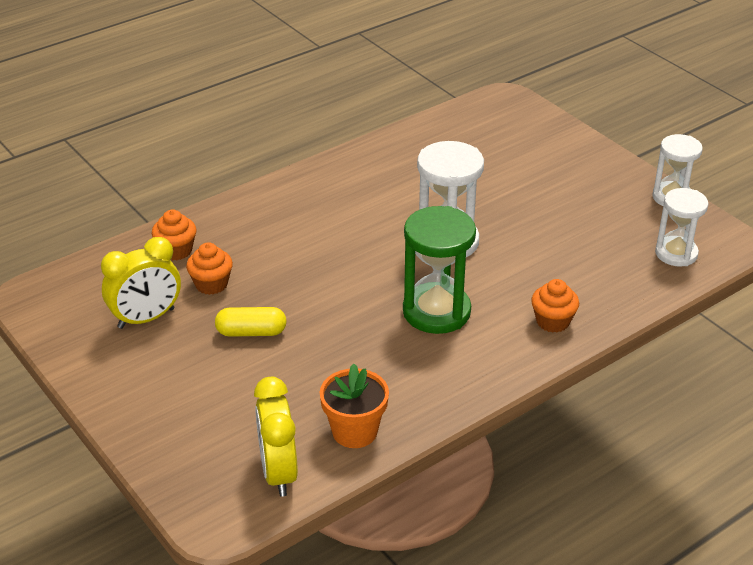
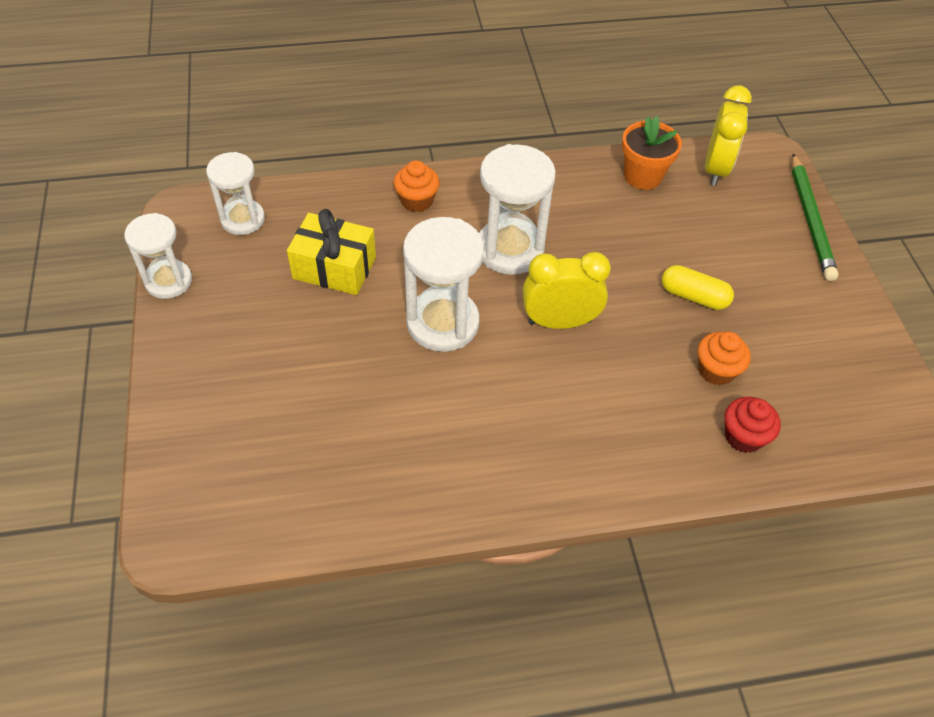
camera: 155 degrees left, 15 degrees up
yellow clock [101,237,181,329] -> yellow clock moved to [523,252,611,329]
orange cupcake [152,210,196,260] -> red cupcake [725,397,781,453]
green hourglass [403,206,476,334] -> white hourglass [479,144,556,275]
none -> yellow gift [287,209,376,295]
none -> green pencil [792,154,838,281]

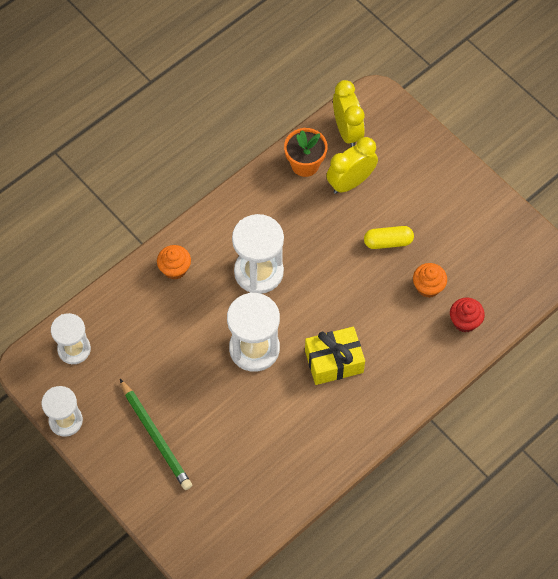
camera: 30 degrees left, 10 degrees up
yellow gift [287,209,376,295] -> yellow gift moved to [305,327,365,385]
yellow clock [523,252,611,329] -> yellow clock moved to [326,137,378,194]
green pencil [792,154,838,281] -> green pencil moved to [120,379,192,490]

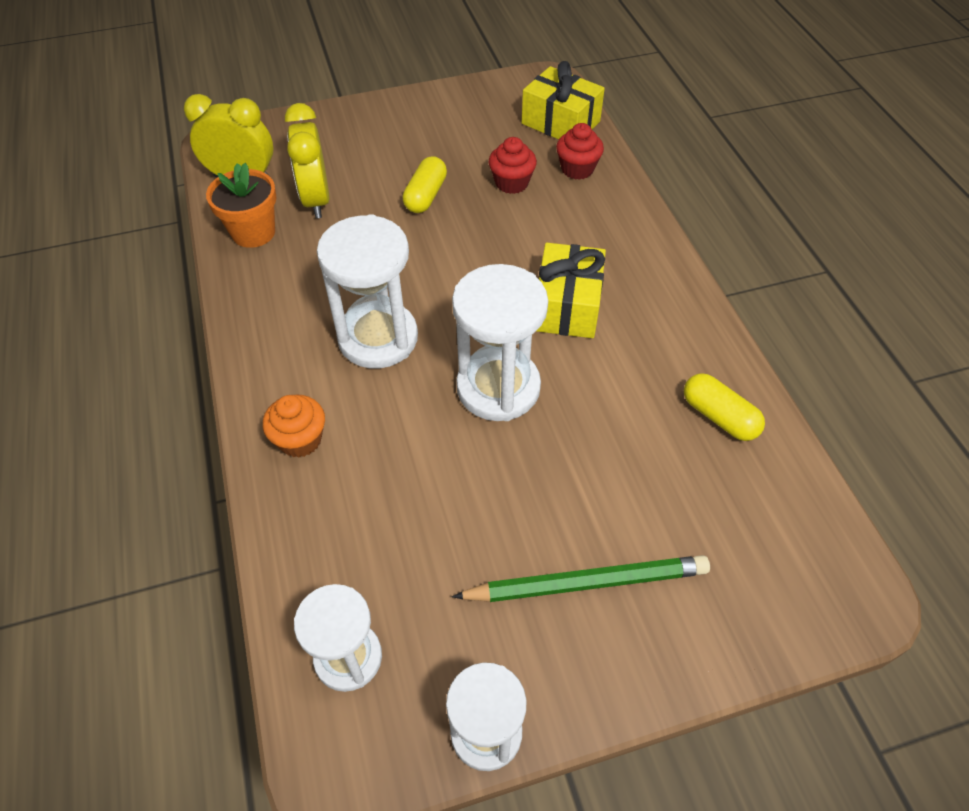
camera: 65 degrees left, 10 degrees down
orange cupcake [413,263,447,298] -> red cupcake [489,137,537,194]
none -> yellow gift [522,61,605,139]
none -> yellow capsule [684,373,765,441]

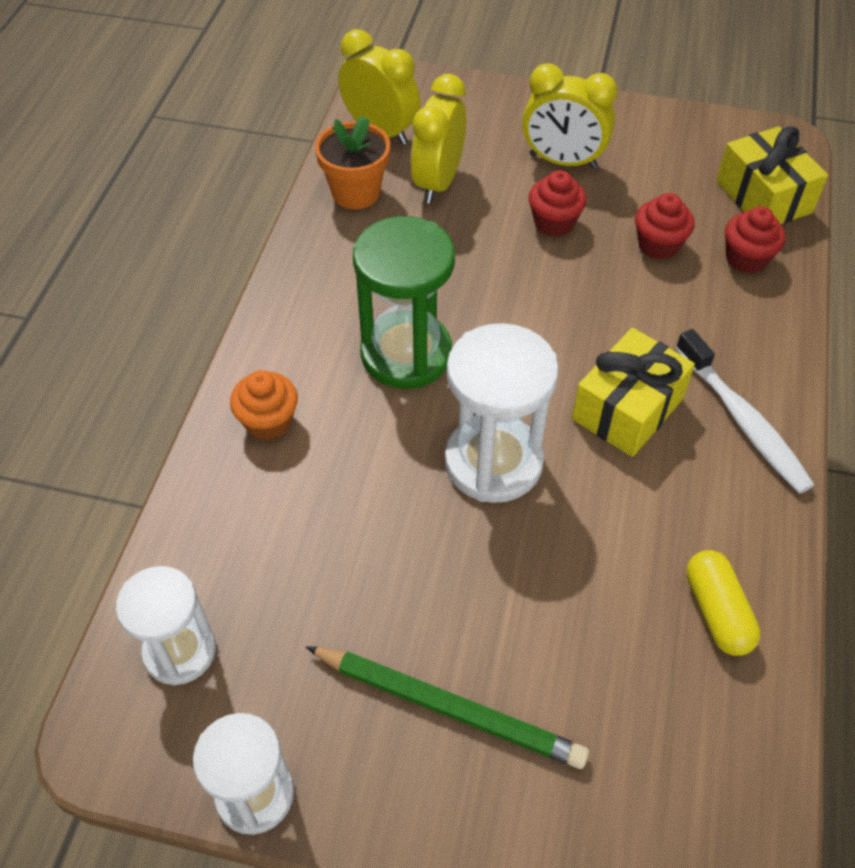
camera: 30 degrees right, 0 degrees up
white hourglass [317,214,418,368] -> green hourglass [353,216,455,389]
yellow capsule [403,156,447,213] -> red cupcake [528,170,587,237]
none -> yellow clock [522,63,617,169]
none -> white toothbrush [676,329,814,494]

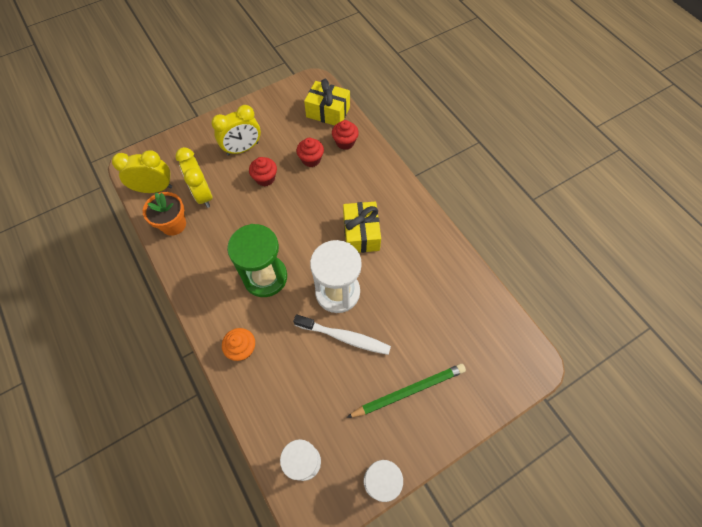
camera: 45 degrees left, 10 degrees up
white toothbrush [676,329,814,494] -> white toothbrush moved to [293,314,391,355]
yellow capsule [686,550,761,656] -> none

